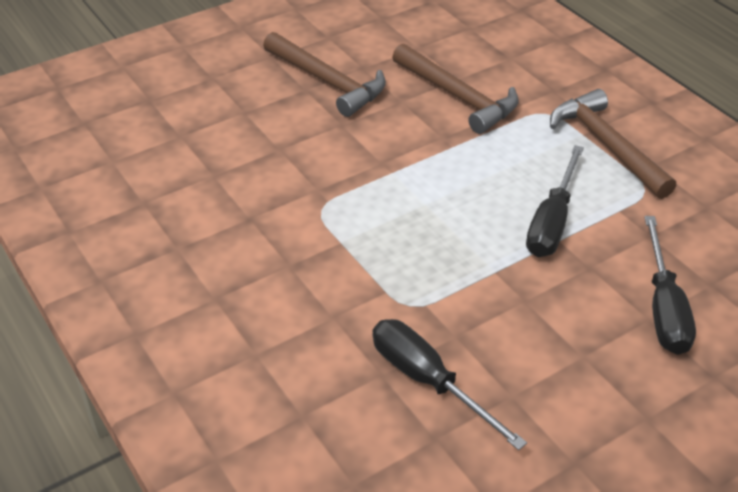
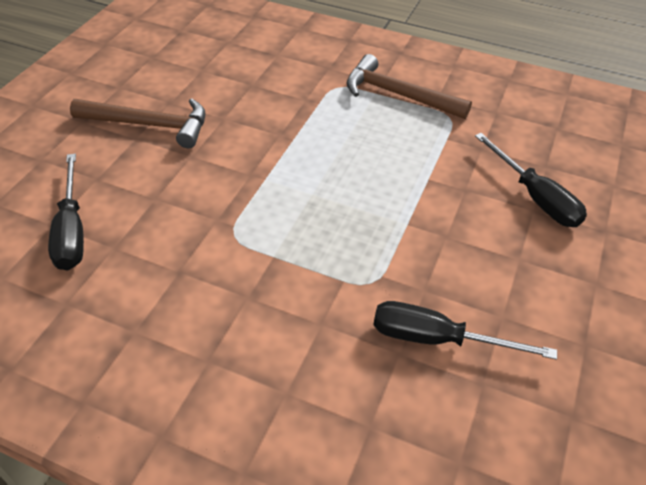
camera: 35 degrees left, 5 degrees up
brown hammer [392,43,519,134] -> none
black screwdriver [526,145,584,257] -> black screwdriver moved to [48,154,84,270]

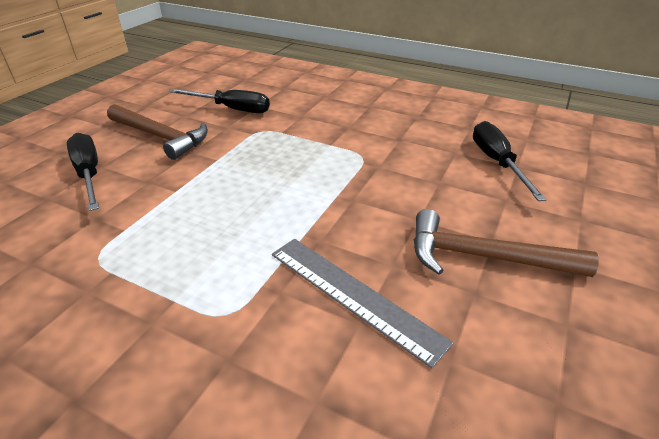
camera: 175 degrees left, 10 degrees down
brown hammer [346,54,472,119] -> brown hammer moved to [107,104,208,160]
none -> grey ruler [272,239,454,368]

